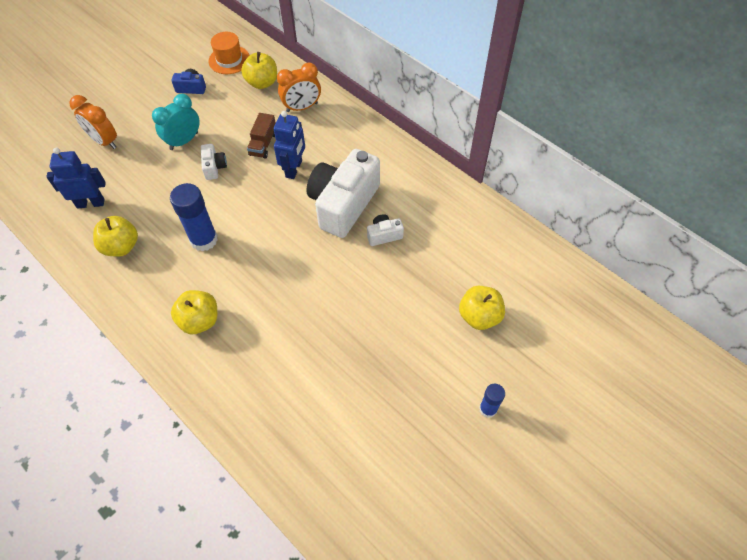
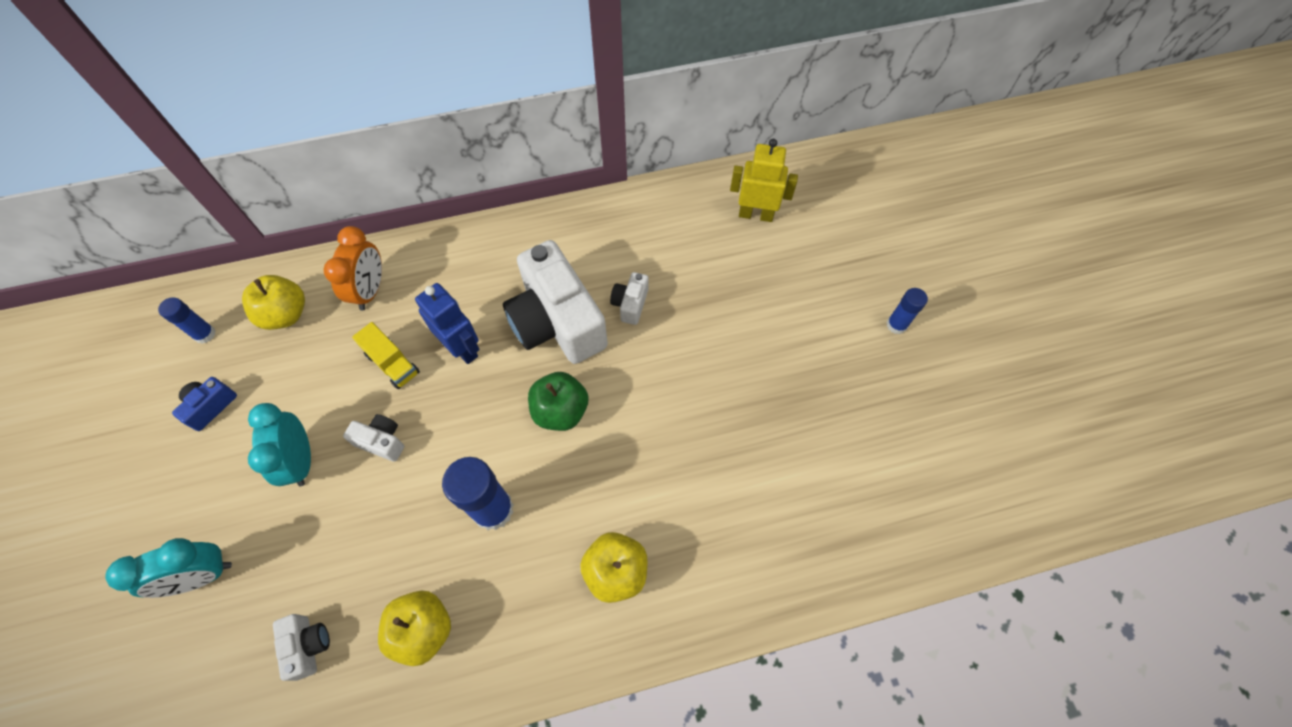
camera: 60 degrees left, 5 degrees up
blue robot [46,148,106,209] -> white camera [273,614,330,681]
orange clock [69,95,117,149] -> turquoise clock [105,538,232,598]
orange hat [209,32,250,74] -> blue glue stick [158,297,216,343]
brown truck [247,113,276,159] -> yellow truck [352,322,420,389]
yellow apple [459,286,505,330] -> none
none -> green apple [528,372,588,431]
none -> yellow robot [730,139,798,222]

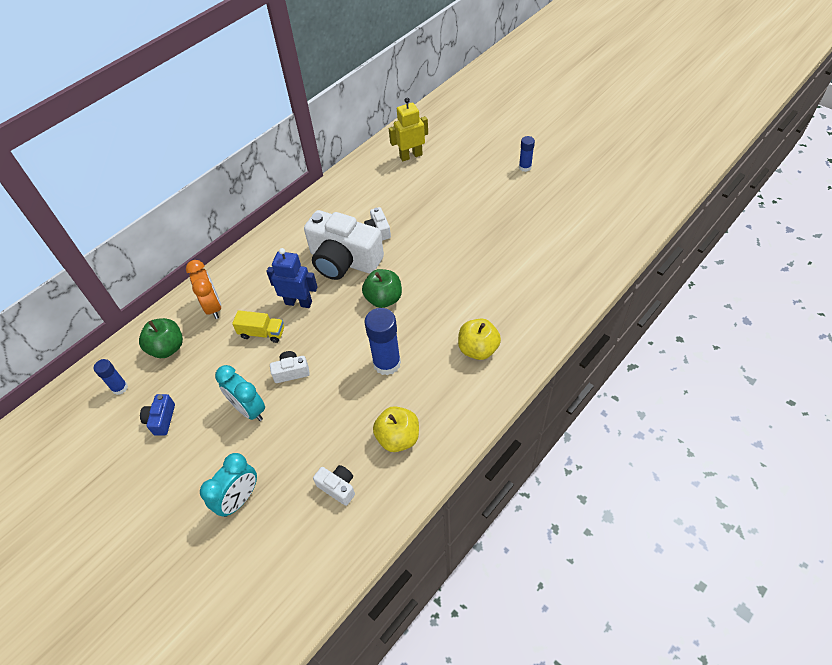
camera: 30 degrees left, 10 degrees down
yellow apple [242,275,305,330] -> green apple [139,318,183,358]

